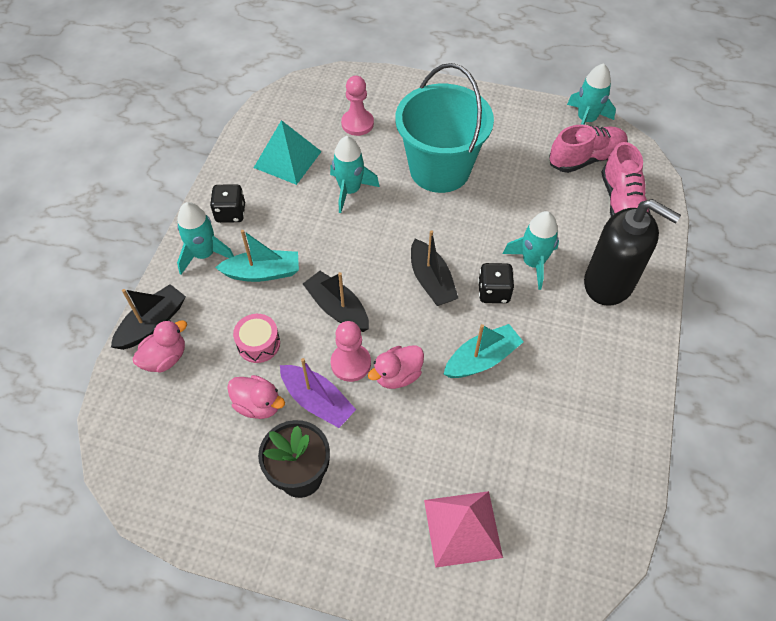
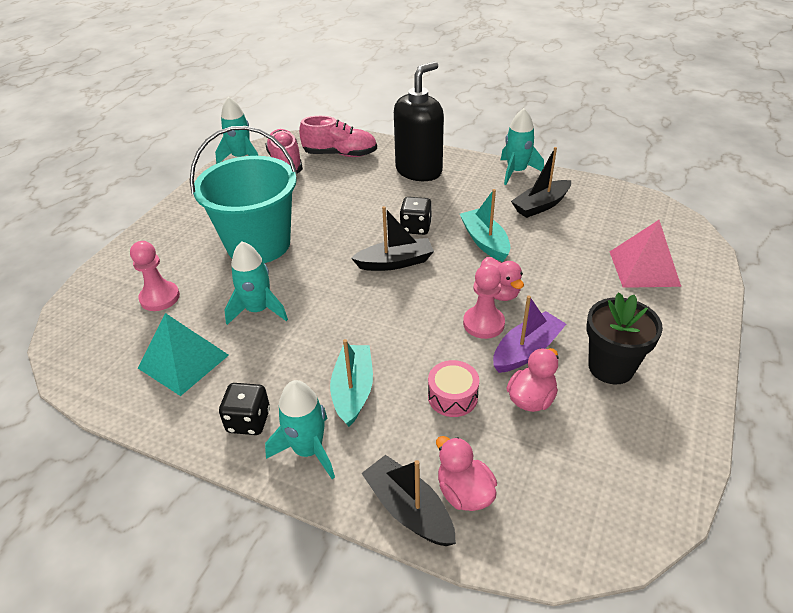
camera: 80 degrees left, 15 degrees down
black boat [303,271,369,332] -> black boat moved to [511,147,571,218]
turquoise rocket [503,211,559,290] -> turquoise rocket moved to [501,108,544,185]

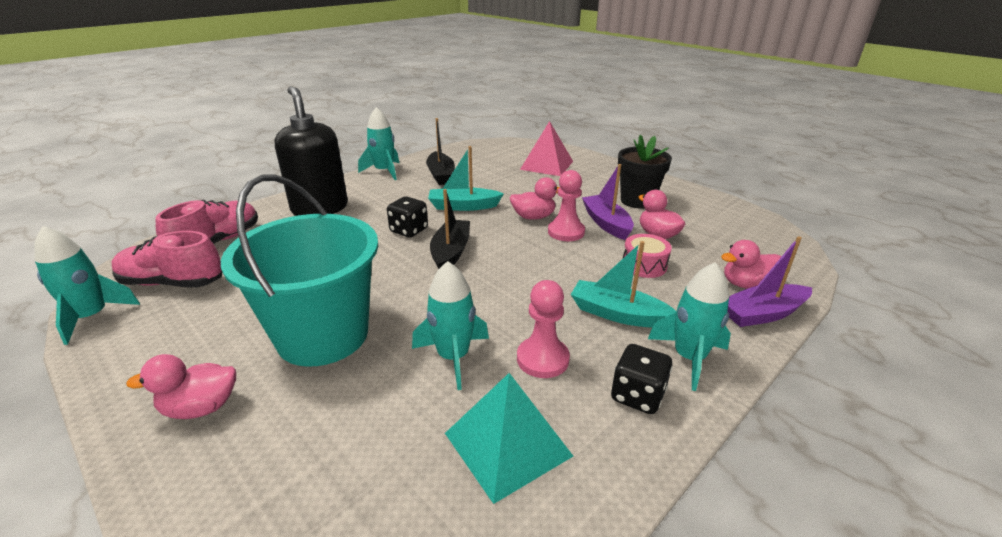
camera: 70 degrees left, 10 degrees down
pink pawn [130,241,180,311] -> pink pawn moved to [517,280,570,378]
black boat [361,455,456,546] -> purple boat [728,236,812,327]
none -> pink duck [126,354,236,419]

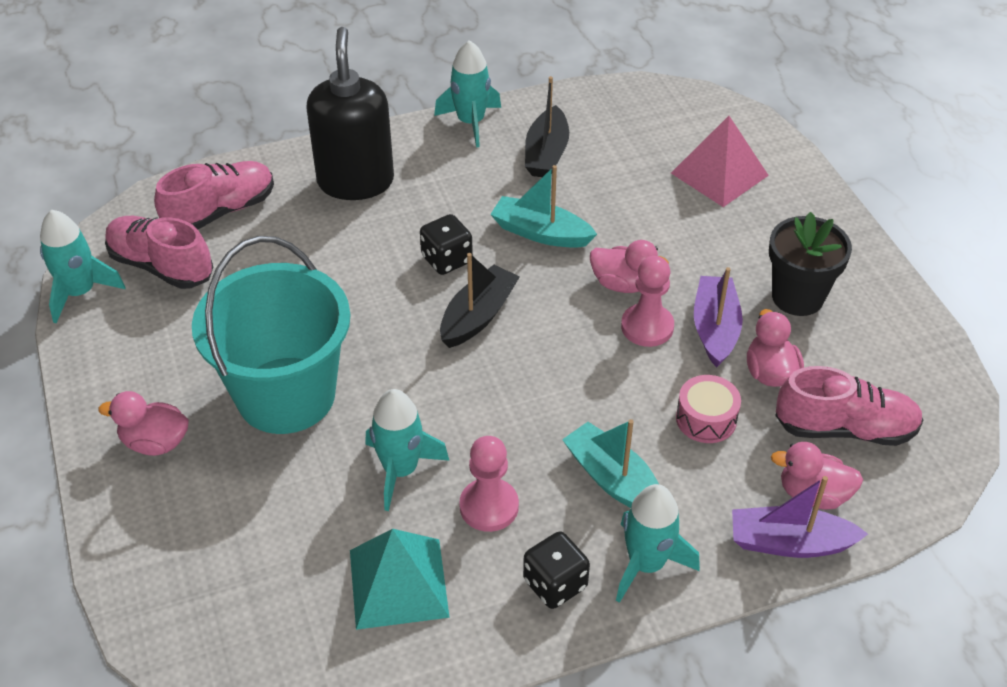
camera: 25 degrees right, 15 degrees up
none -> pink shoe [775,366,923,446]

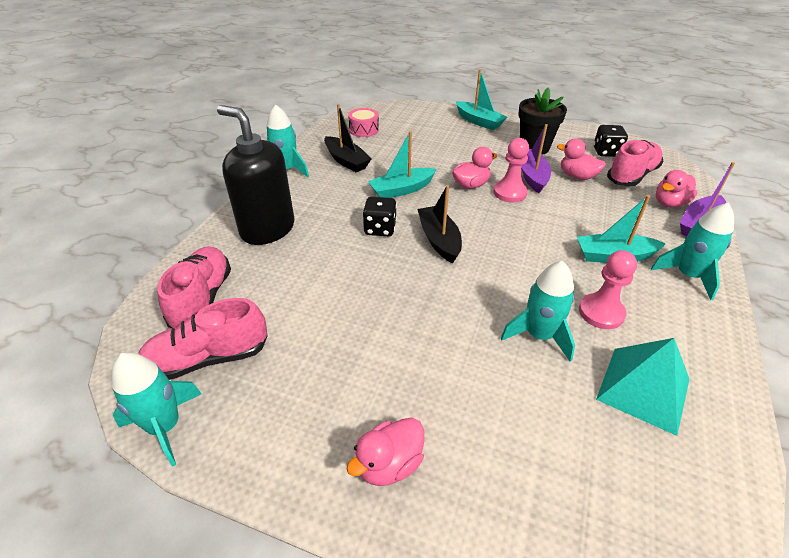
camera: 50 degrees left, 5 degrees down
turquoise bucket [192,236,350,434] -> none
black dice [523,531,590,609] -> black dice moved to [594,125,628,157]
pink pyramid [671,116,769,207] -> none
pink drum [676,375,741,443] -> pink drum moved to [348,108,379,137]
purple boat [694,267,743,368] -> purple boat turned 45 degrees clockwise [521,124,551,193]
none -> turquoise boat [456,69,507,130]

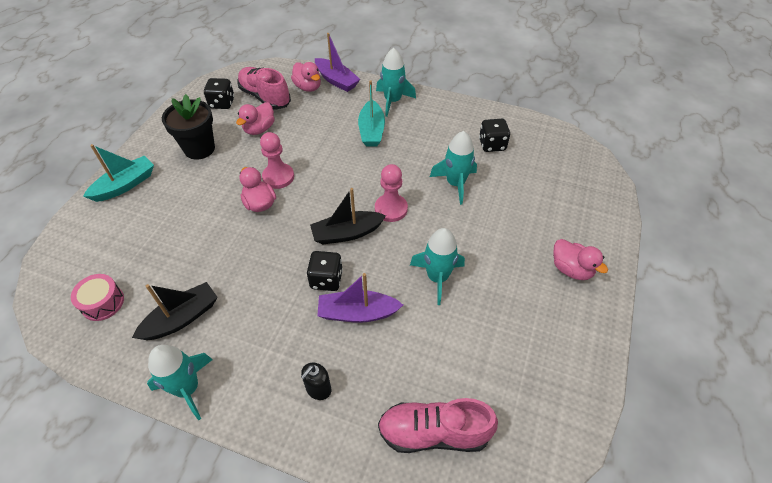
camera: 90 degrees left, 10 degrees up
turquoise rocket [111,352,202,466] -> turquoise rocket moved to [410,228,465,305]
pink shoe [138,298,268,380] -> none
black soap dispenser [217,105,295,245] -> black soap dispenser [301,363,331,400], size x0.41
turquoise boat [368,131,436,198] -> none
purple boat [521,124,551,193] -> purple boat moved to [317,273,403,323]
pink pawn [579,250,637,329] -> pink pawn moved to [375,164,408,222]
turquoise pyramid [596,338,690,436] -> black dice [479,119,510,152]

